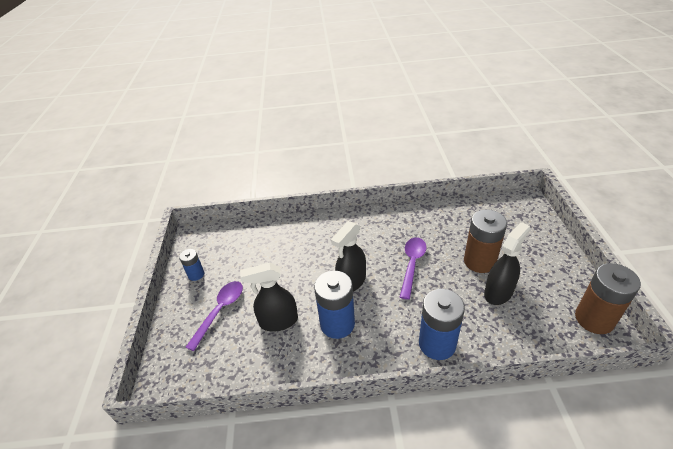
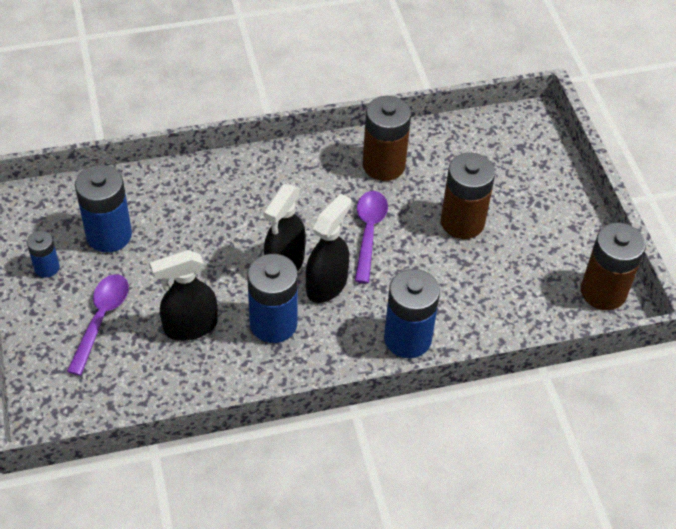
camera: 15 degrees left, 10 degrees up
black spray bottle [484,222,530,305] -> black spray bottle moved to [306,193,352,303]
none -> blue battery [75,165,132,253]
none -> brown battery [363,96,411,181]

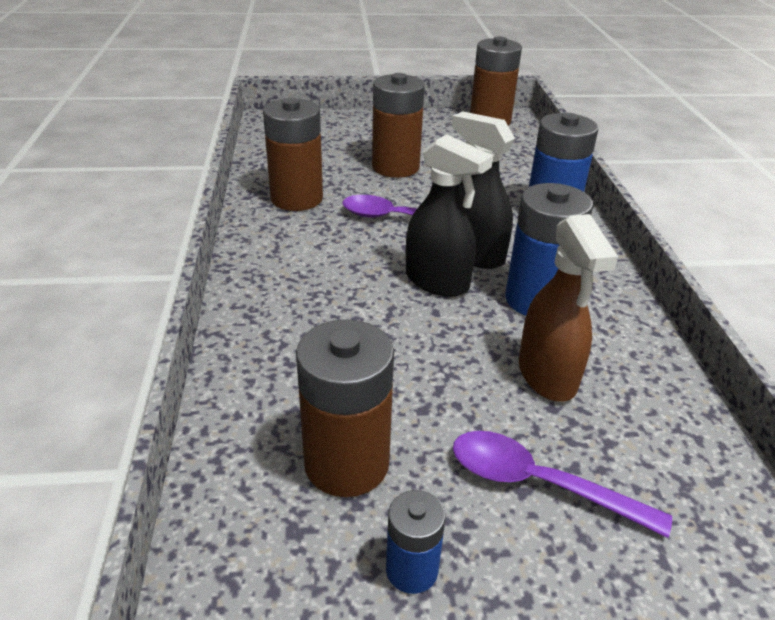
camera: 80 degrees left, 15 degrees down
blue battery [75,165,132,253] -> brown battery [296,319,394,497]
black spray bottle [150,250,218,341] -> brown spray bottle [519,214,618,401]

